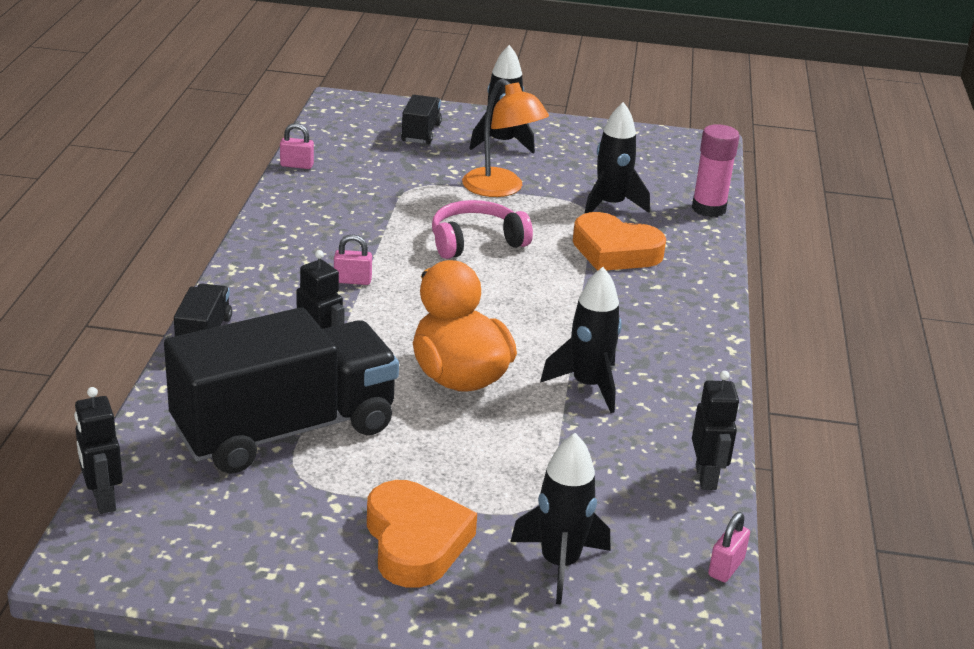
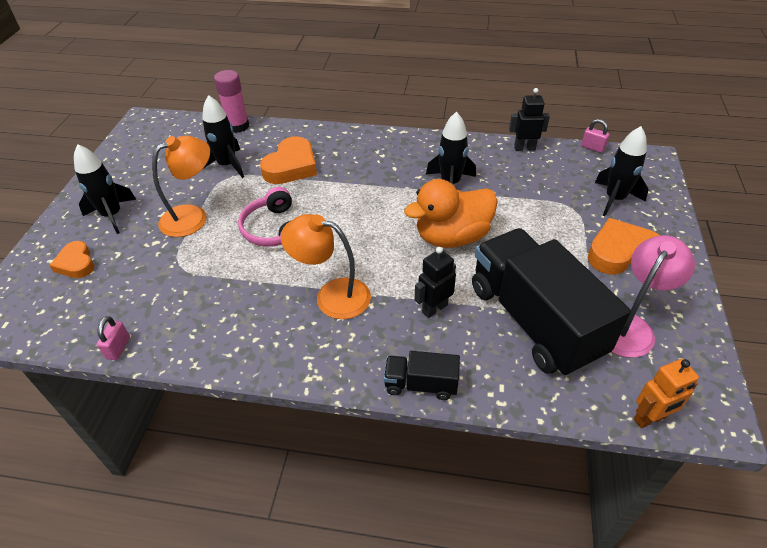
camera: 85 degrees left, 15 degrees up
black robot [74,387,123,514] -> orange robot [634,359,699,428]
pink padlock [334,234,372,285] -> orange lamp [281,214,371,319]
black truck [401,95,442,144] -> orange heart [49,241,94,278]
none -> pink lamp [612,235,695,358]

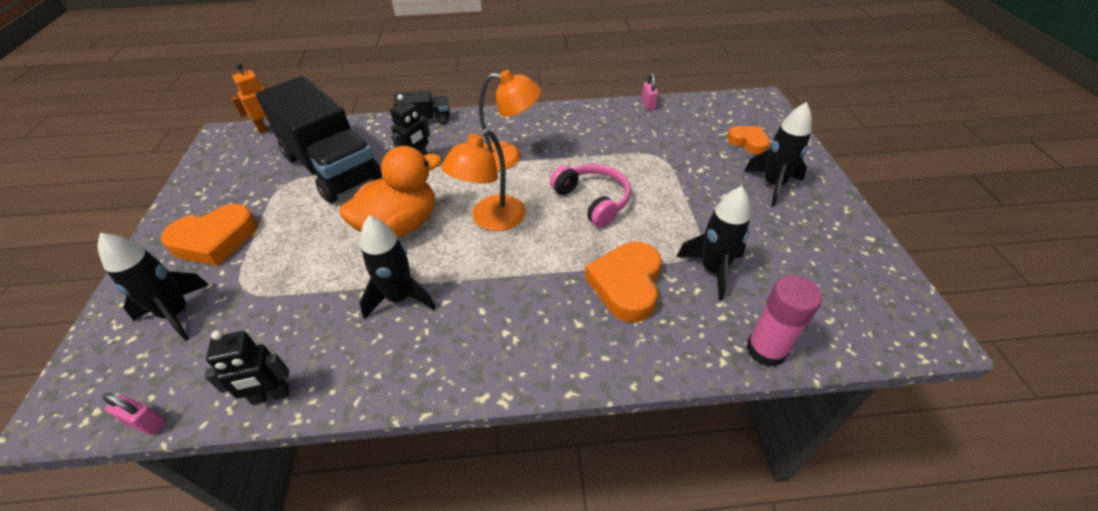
camera: 165 degrees right, 0 degrees up
orange lamp [152,136,210,237] -> orange lamp moved to [441,129,526,231]
pink lamp [612,235,695,358] -> none

